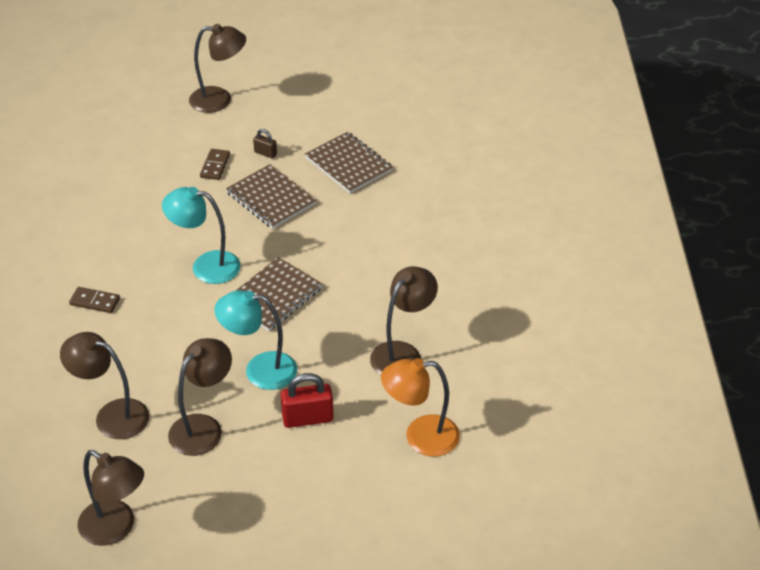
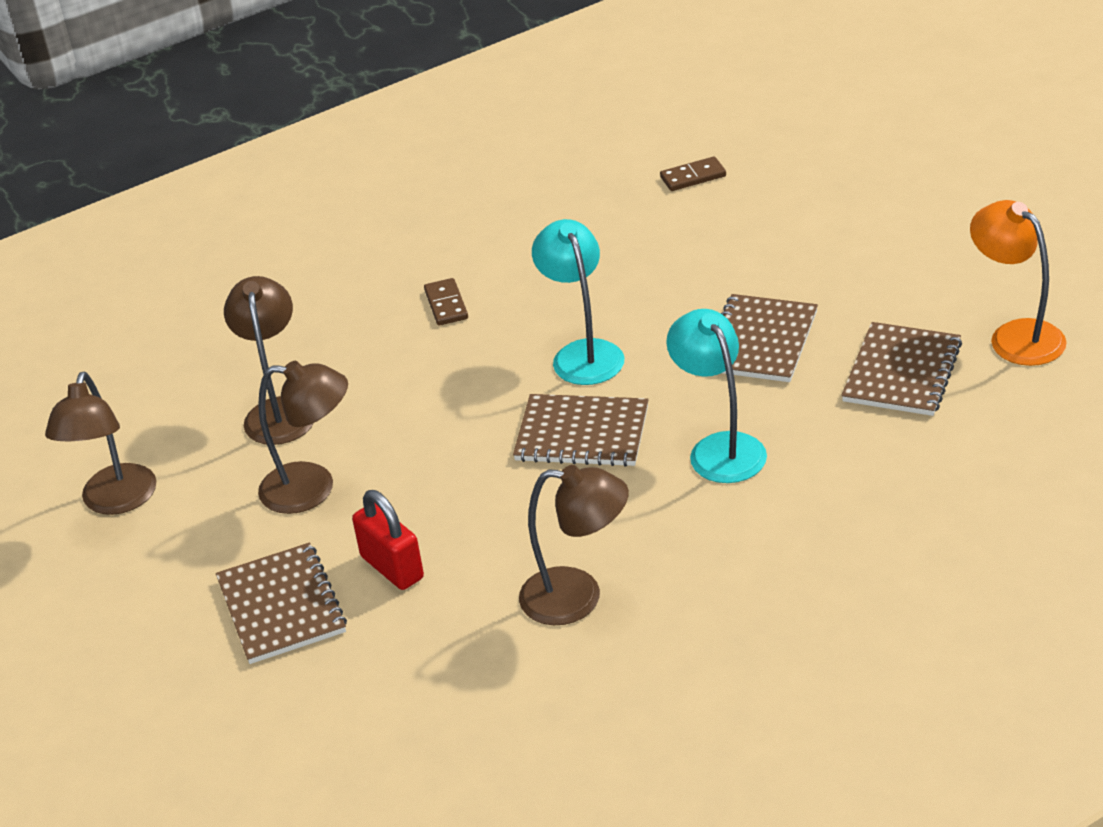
camera: 65 degrees right, 5 degrees down
brown lamp [189,24,246,113] -> none
brown domino [200,149,230,180] -> brown domino moved to [660,156,726,191]
turquoise lamp [214,290,297,390] -> turquoise lamp moved to [666,309,767,483]
brown padlock [253,129,277,159] -> none
orange lamp [381,358,460,456] -> orange lamp moved to [970,200,1067,366]
none -> brown notebook [216,543,347,664]

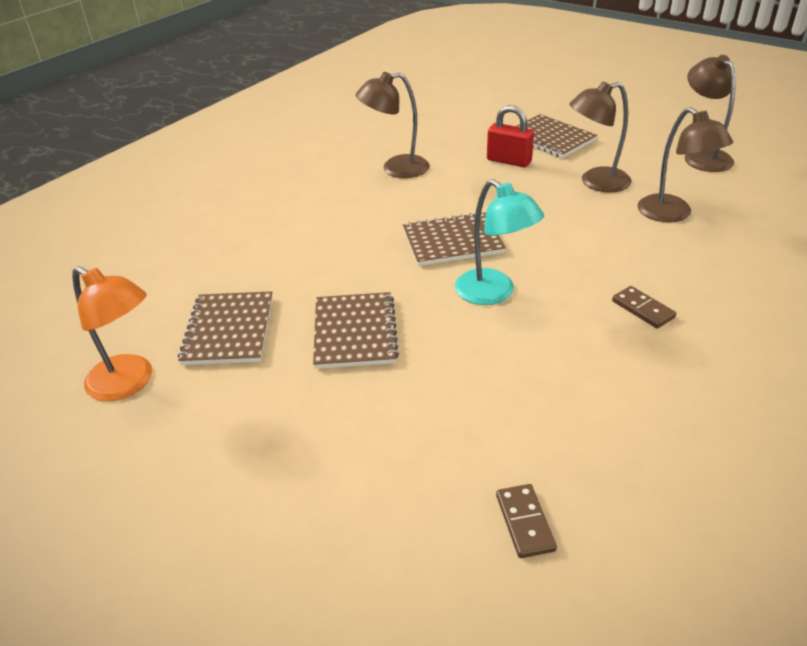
camera: 155 degrees right, 0 degrees up
brown domino [660,156,726,191] -> brown domino turned 60 degrees counterclockwise [496,484,557,558]
turquoise lamp [666,309,767,483] -> none

